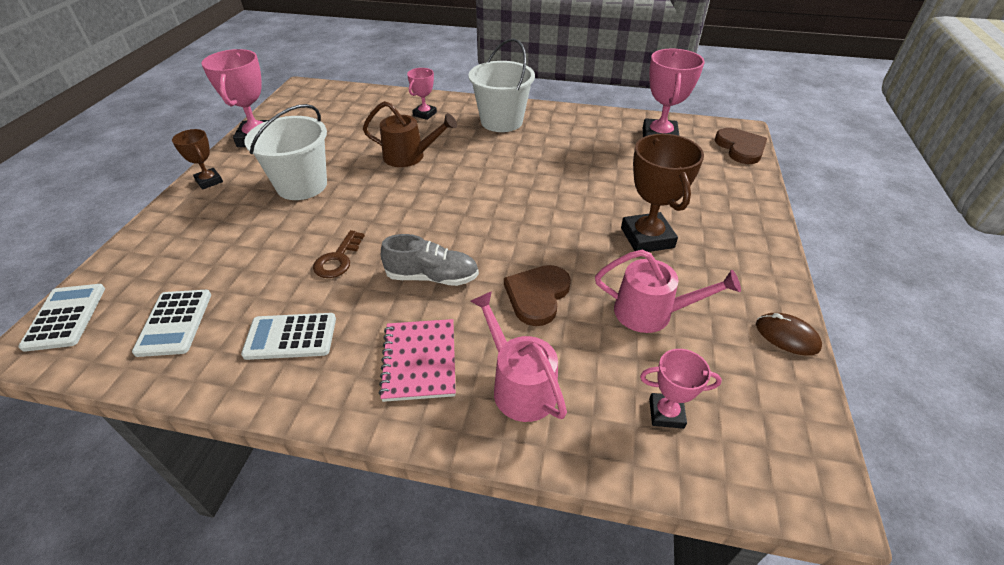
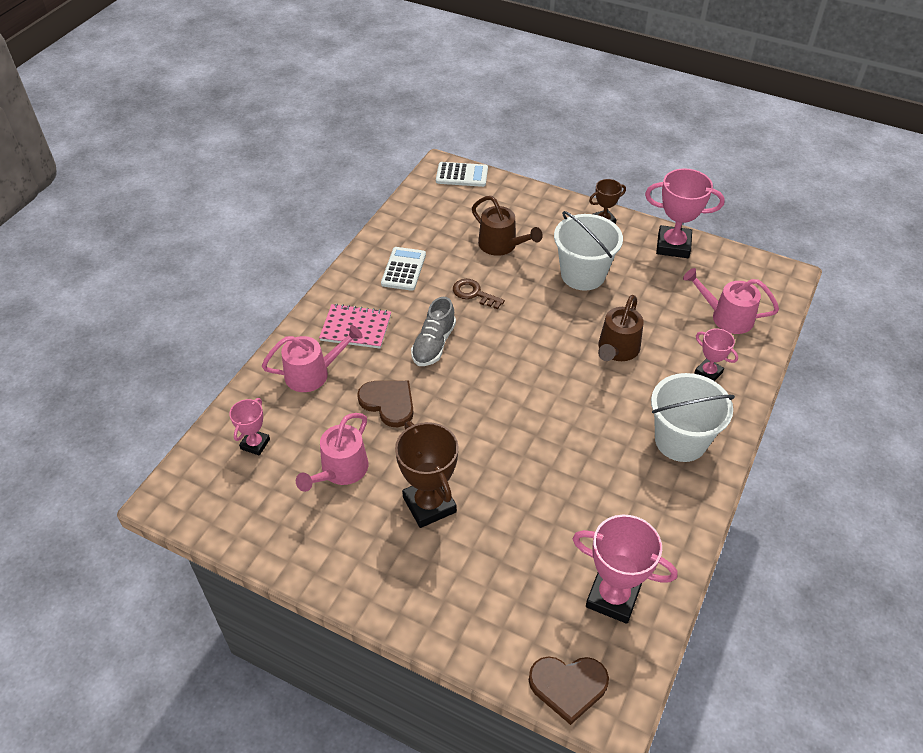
camera: 105 degrees right, 5 degrees up
white calculator [132,290,211,357] -> none
brown trophy [621,134,704,252] -> brown trophy turned 60 degrees clockwise [395,421,458,528]
brown mouse [756,313,822,355] -> none
none -> brown watering can [472,196,543,256]
none -> pink watering can [683,268,779,334]

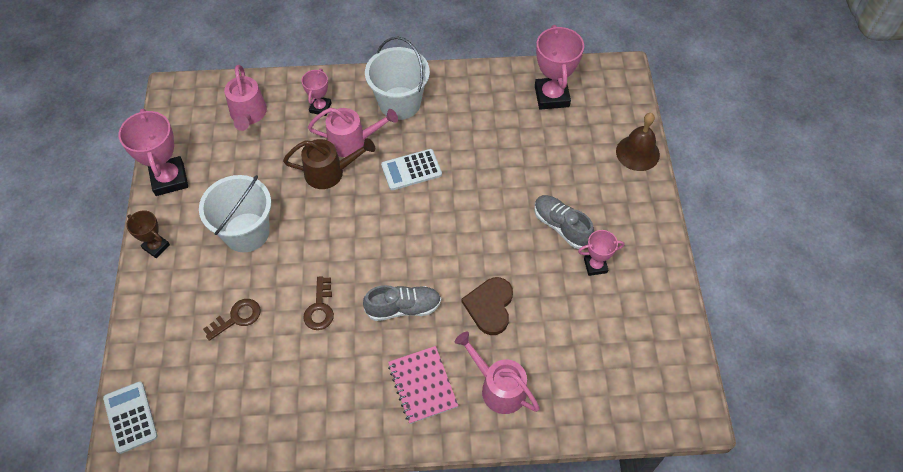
camera: 120 degrees left, 10 degrees up
pink trophy [229,398,270,456] -> pink trophy moved to [578,230,624,276]
pink watering can [296,413,368,492] -> pink watering can moved to [308,108,398,157]
white calculator [381,247,426,291] -> white calculator moved to [381,149,442,190]
brown trophy [395,421,458,528] -> grey shoe [534,195,594,249]
brown watering can [472,196,543,256] -> brown key [203,299,261,341]
brown heart [529,656,609,725] -> none
none -> brown bell [616,113,660,171]

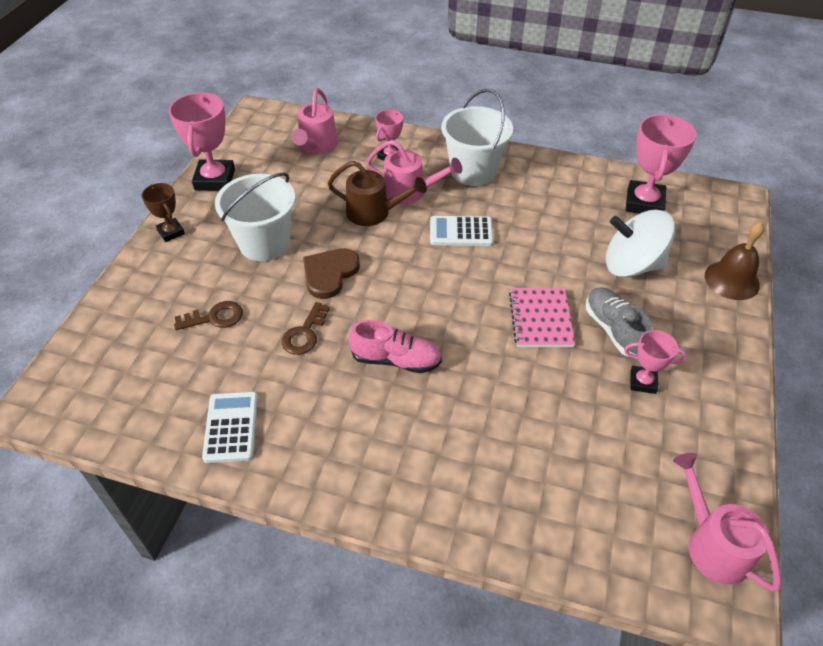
camera: 20 degrees right, 10 degrees down
white calculator [103,381,158,454] -> white calculator moved to [202,392,258,463]
grey shoe [363,285,441,321] -> pink shoe [349,320,442,373]
pink notebook [388,346,458,424] -> pink notebook moved to [509,288,575,347]
pink watering can [455,332,540,414] -> pink watering can moved to [673,453,781,592]
brown heart [461,277,513,335] -> brown heart moved to [303,248,360,299]
none -> white spinning top [606,210,675,277]

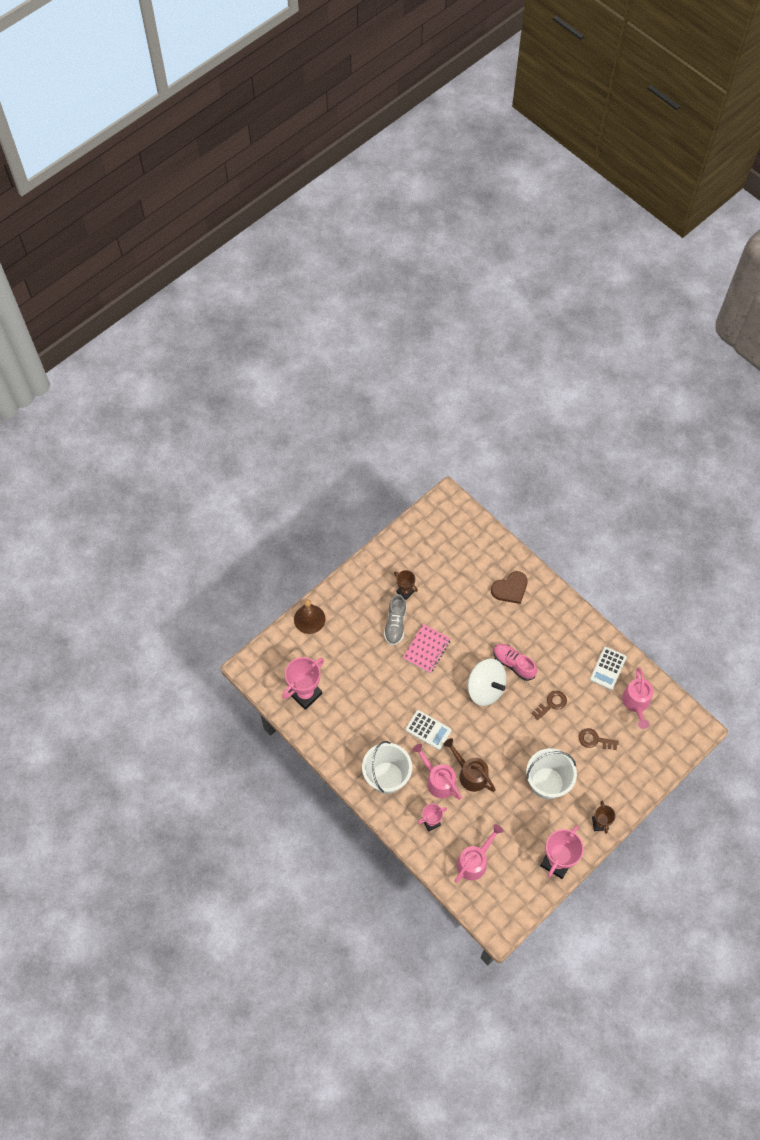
camera: 150 degrees left, 15 degrees up
brown heart [303,248,360,299] -> brown heart moved to [491,571,528,604]
white spinning top [606,210,675,277] -> white spinning top moved to [468,659,507,706]
pink trophy [624,330,687,394] -> brown trophy [394,570,418,600]
pink watering can [673,453,781,592] -> pink watering can moved to [622,667,653,729]

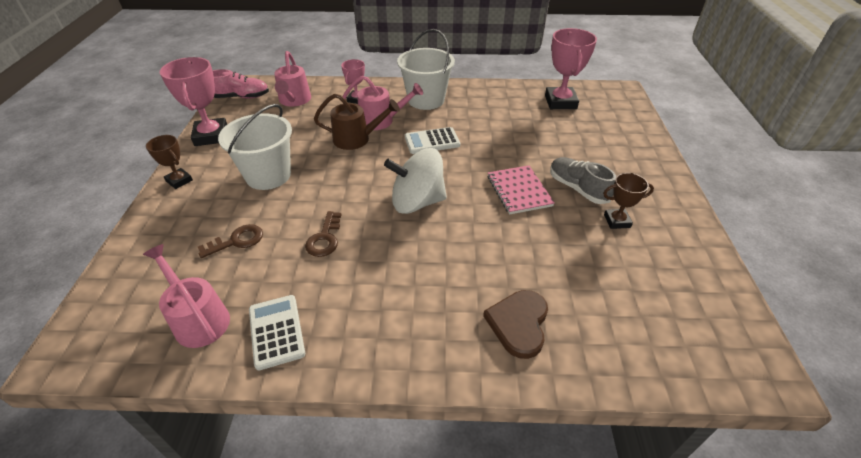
camera: 135 degrees right, 20 degrees down
brown bell [294,599,325,634] -> none
pink shoe [493,644,537,681] -> pink shoe moved to [212,69,269,99]

